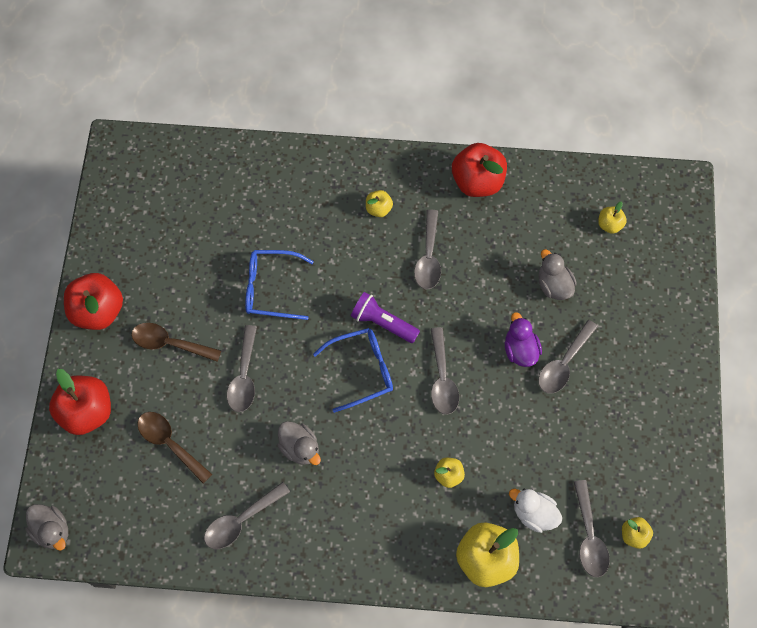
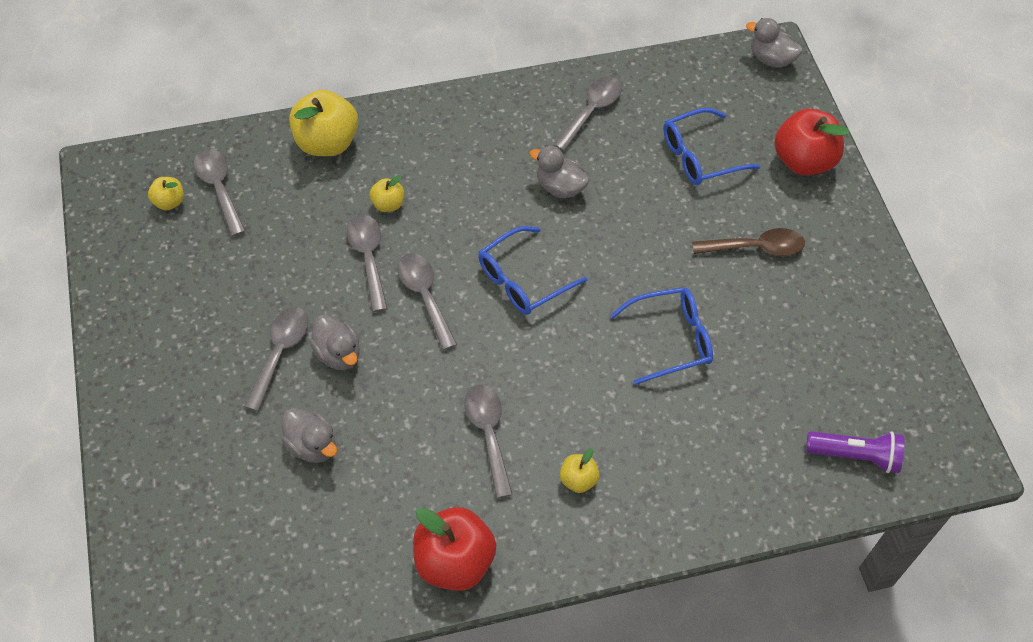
camera: 160 degrees right, 10 degrees down
red apple [64,273,123,330] -> none
brown spoon [137,412,212,483] -> blue glasses [663,108,760,185]
grey spoon [227,325,257,412] -> grey spoon moved to [347,215,388,312]
purple flashlight [351,292,420,343] -> purple flashlight moved to [806,431,905,473]
purple duck [505,312,542,367] -> grey duck [310,315,360,370]
white duck [509,489,562,533] -> none
yellow apple [598,201,627,234] -> none

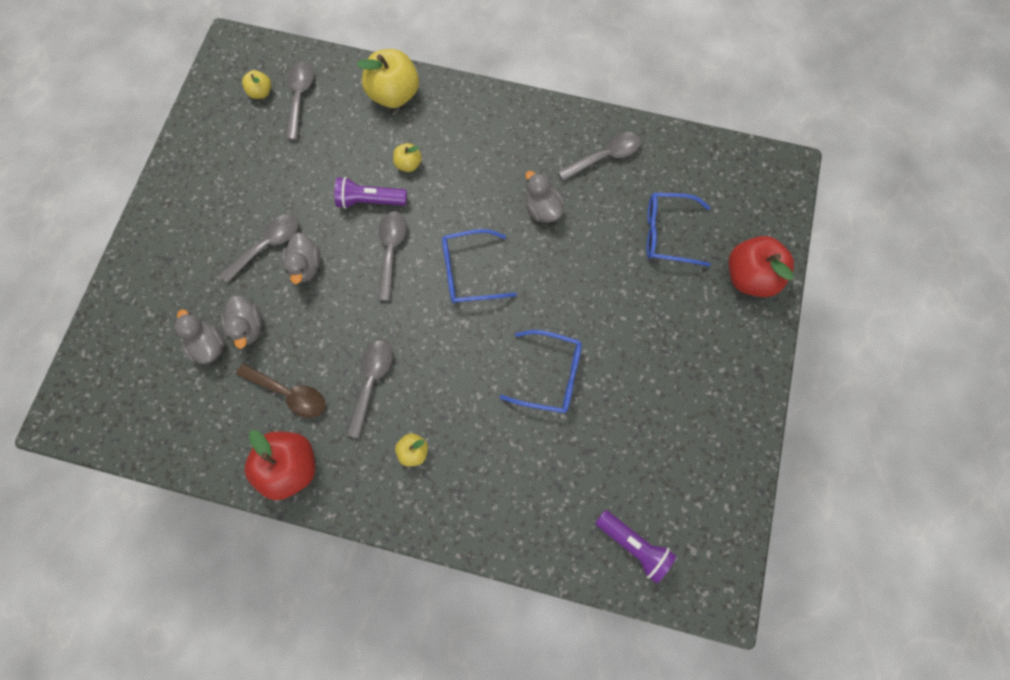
camera: 30 degrees right, 15 degrees up
grey spoon [347,215,388,312] -> purple flashlight [334,177,407,209]
brown spoon [692,228,805,256] -> brown spoon moved to [236,363,326,418]
grey duck [746,18,803,68] -> grey duck moved to [174,309,225,364]

